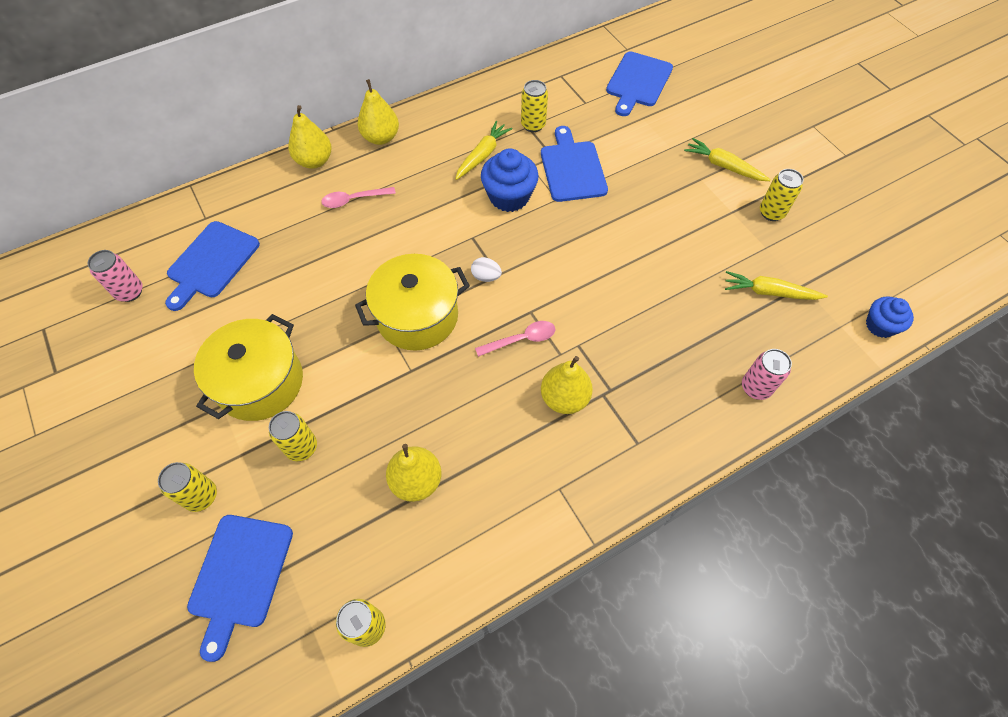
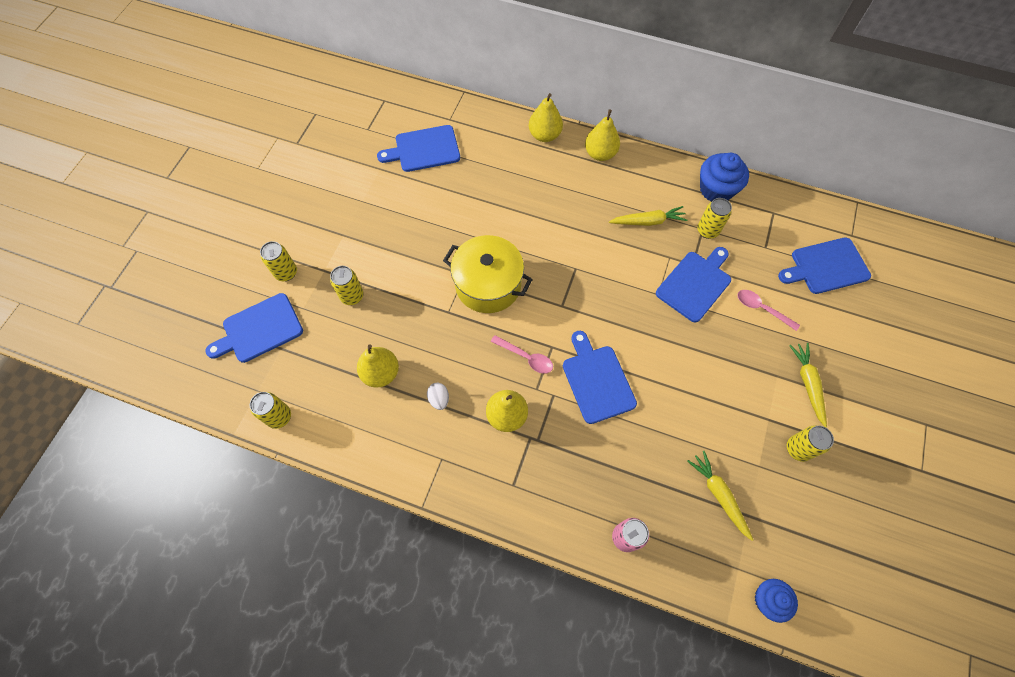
camera: 50 degrees right, 5 degrees up
pink can [88,250,143,302] -> none
yellow pot [194,314,303,421] -> none
pink spoon [321,187,396,208] -> pink spoon moved to [737,290,800,331]
white egg [471,257,502,282] -> white egg moved to [427,383,449,410]
blue cupcake [481,148,539,212] -> blue cupcake moved to [700,153,749,202]
none -> blue cutting board [563,331,637,424]

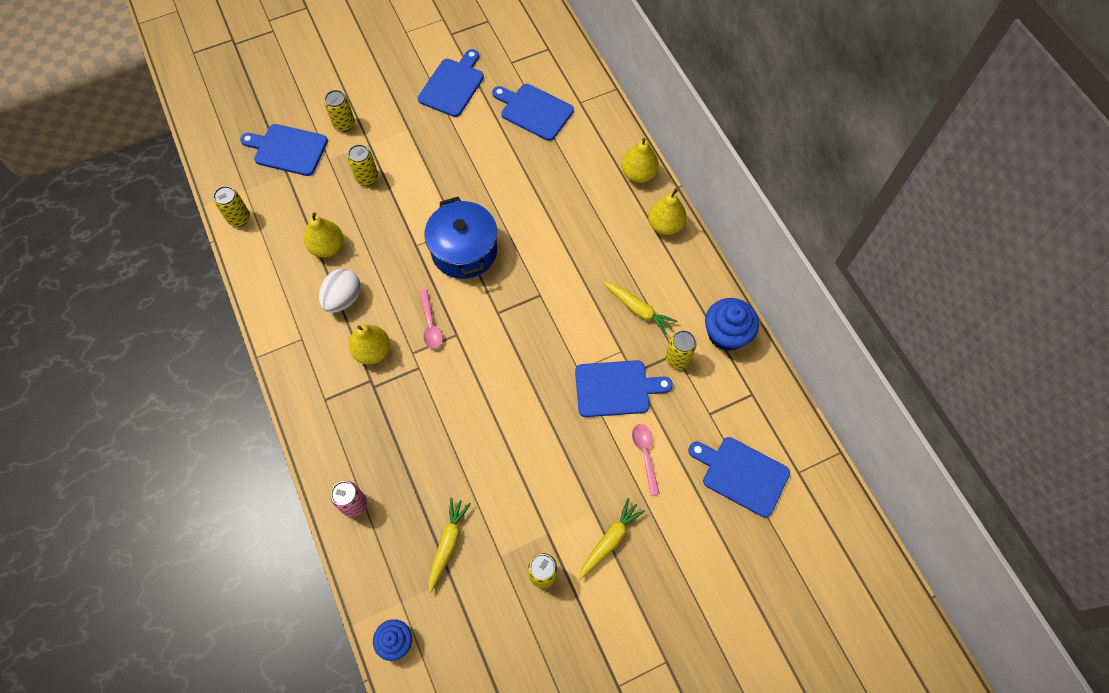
camera: 45 degrees right, 0 degrees up
white egg [427,383,449,410] -> white egg [319,269,361,313], size x1.79
yellow pot [443,235,533,313] -> blue pot [424,197,497,279]
blue cutting board [563,331,637,424] -> blue cutting board moved to [418,49,484,117]

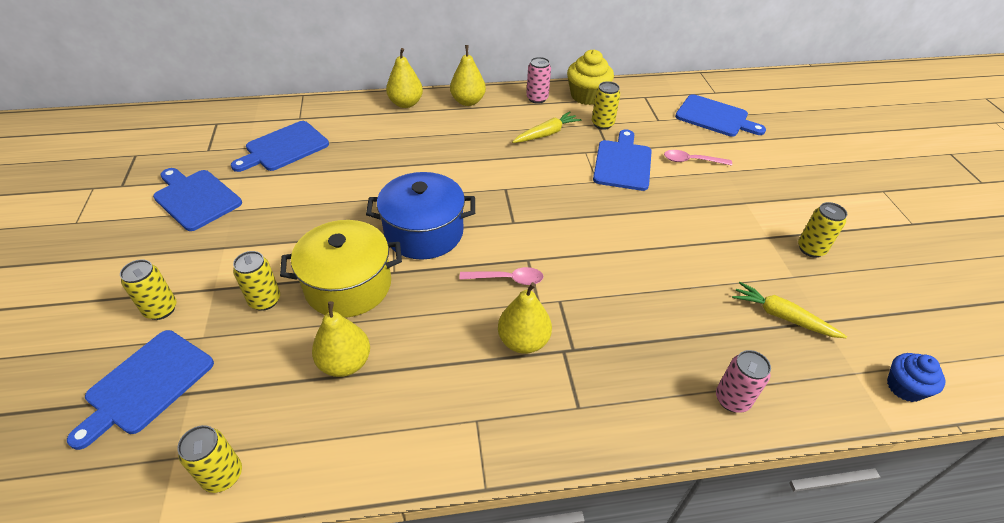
camera: 75 degrees left, 20 degrees down
white egg [319,269,361,313] -> none
yellow carrot [579,498,645,580] -> none
blue cutting board [688,437,790,518] -> blue cutting board turned 105 degrees counterclockwise [675,94,766,137]
blue cupcake [705,298,759,351] -> yellow cupcake [567,50,614,105]
none -> yellow pot [280,220,402,318]
none -> pink can [526,57,551,104]

